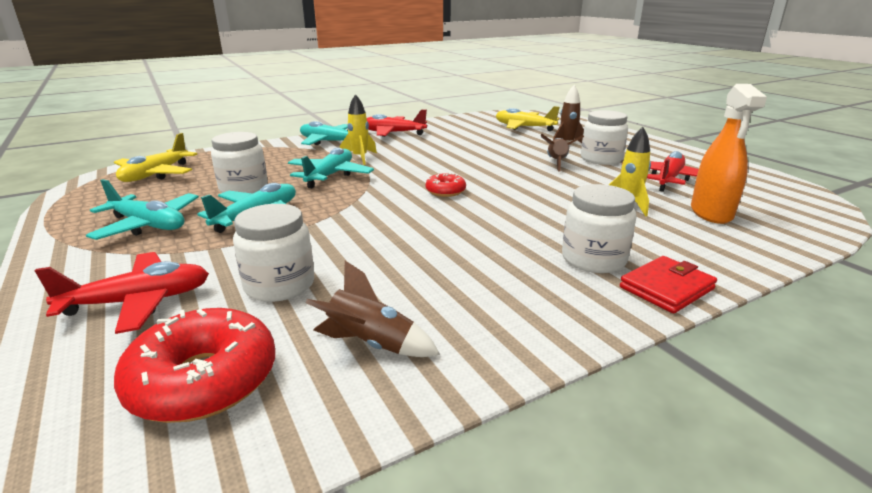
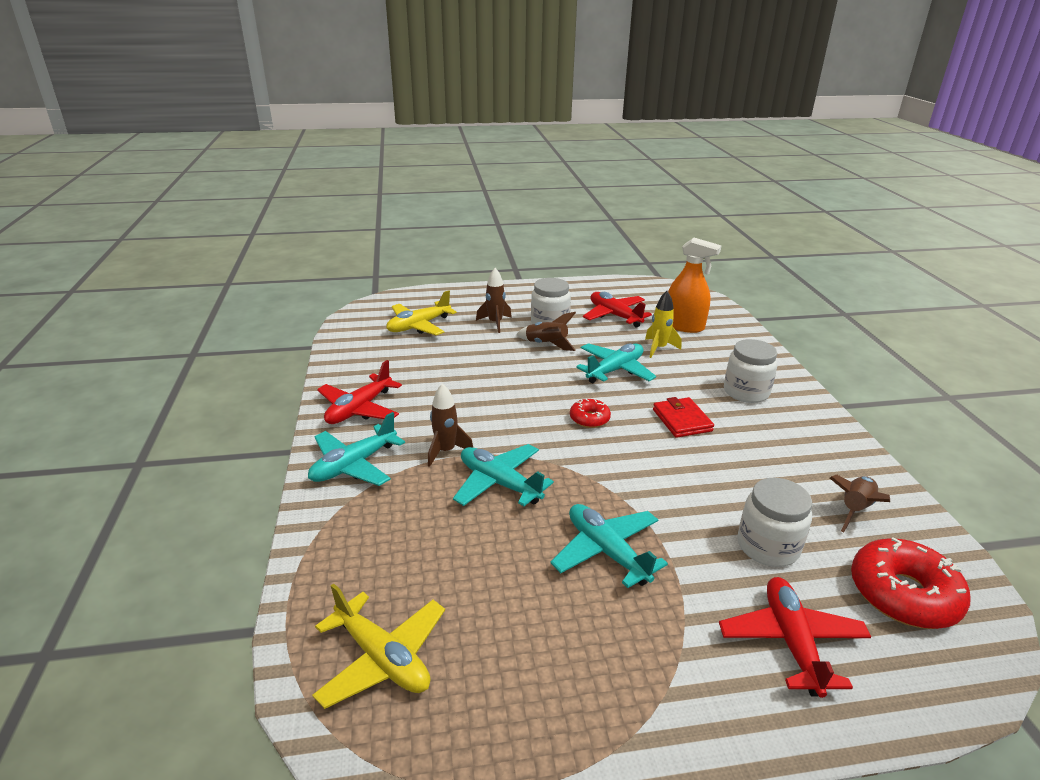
camera: 70 degrees left, 5 degrees up
turquoise plane [86,179,199,240] -> turquoise plane moved to [576,343,656,383]
white jar [211,132,268,194] -> none
yellow rocket [340,94,377,165] -> brown rocket [428,383,473,467]
red wallet [620,256,717,313] -> red wallet moved to [653,397,714,438]

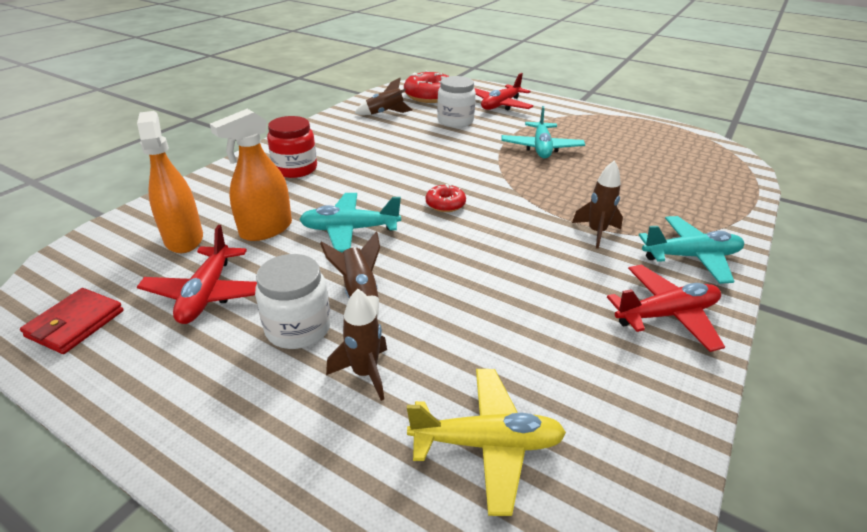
camera: 140 degrees left, 5 degrees up
yellow plane [312,583,445,709] -> none
turquoise plane [453,444,554,506] -> none
yellow rocket [645,291,681,358] -> orange spray bottle [210,109,292,241]
red wallet [653,397,714,438] -> red wallet moved to [20,288,123,354]
white jar [724,339,778,403] -> red jar [267,116,317,178]

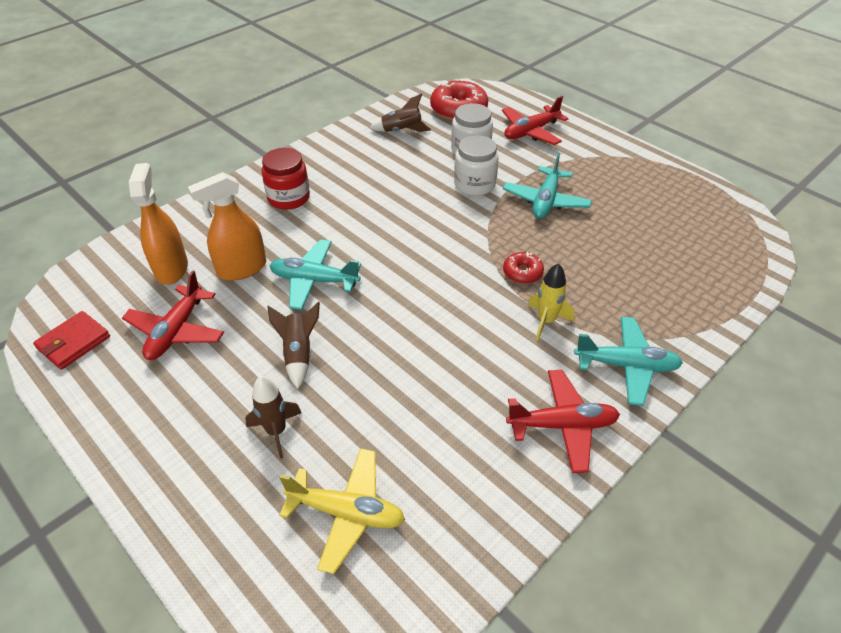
camera: 15 degrees right, 10 degrees up
white jar [255,254,331,349] -> white jar moved to [454,135,498,196]
red donut [426,184,466,212] -> red donut moved to [503,252,544,284]
brown rocket [572,161,623,249] -> yellow rocket [528,263,574,340]

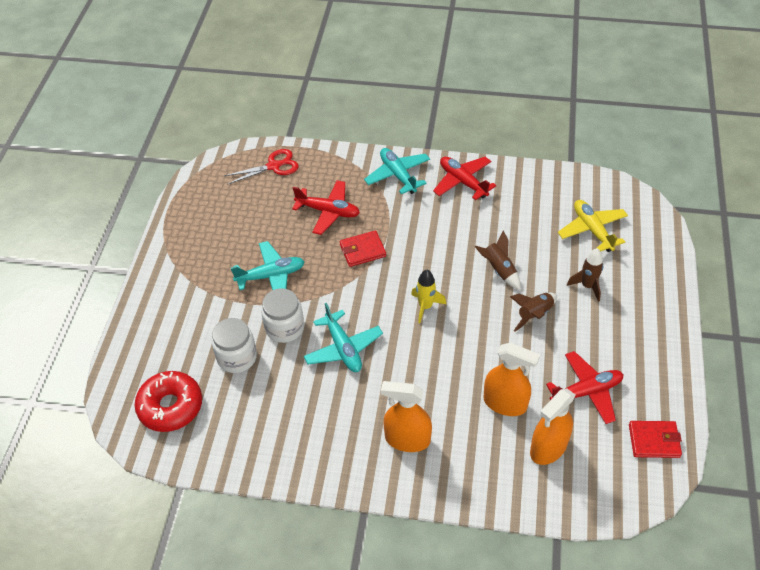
camera: 125 degrees left, 5 degrees up
red jar [261,148,310,210] -> orange spray bottle [381,381,432,452]
turquoise plane [270,240,361,310] -> turquoise plane moved to [304,303,383,372]
brown rocket [369,94,431,132] -> brown rocket moved to [475,231,521,290]
red plane [502,96,569,145] -> red plane moved to [292,180,360,235]
red donut [503,252,544,284] -> red wallet [340,231,386,267]
yellow rocket [528,263,574,340] -> yellow rocket moved to [411,270,446,323]
none -> red scissors [224,149,299,185]

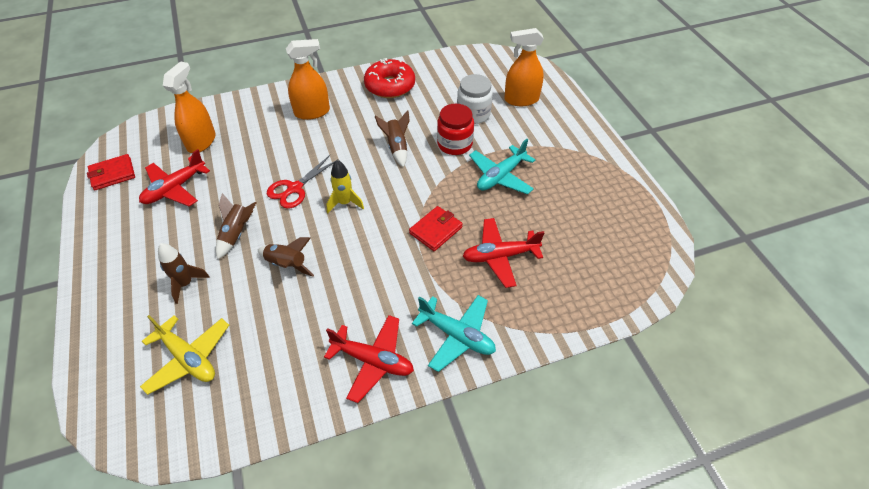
camera: 150 degrees right, 0 degrees up
red donut [134,371,202,432] -> red donut moved to [364,58,415,98]
red scissors [224,149,299,185] -> red scissors moved to [267,155,339,209]
white jar [261,288,304,343] -> red jar [437,104,474,155]
turquoise plane [304,303,383,372] -> brown rocket [374,110,410,167]
orange spray bottle [483,343,540,416] -> orange spray bottle moved to [504,28,544,106]

